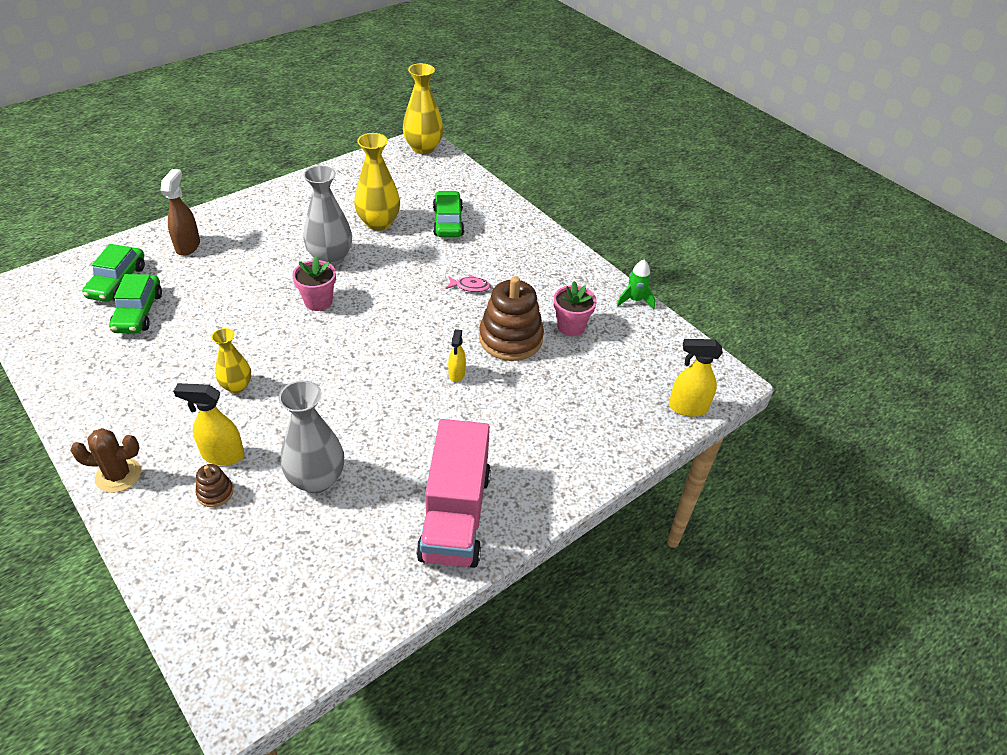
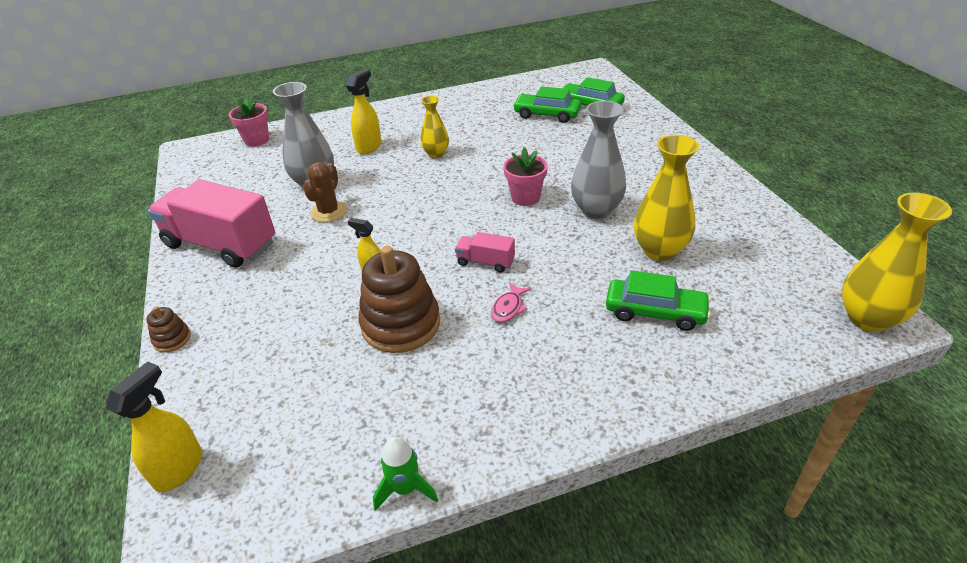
camera: 115 degrees right, 5 degrees down
brown cactus [70,428,141,493] -> brown cactus moved to [303,162,347,222]
brown spray bottle [161,169,200,256] -> none
brown stacking toy [196,464,234,507] -> brown stacking toy moved to [146,306,191,352]
pink flower pot [554,281,597,336] -> pink flower pot moved to [229,97,269,147]
none -> pink truck [455,232,515,272]

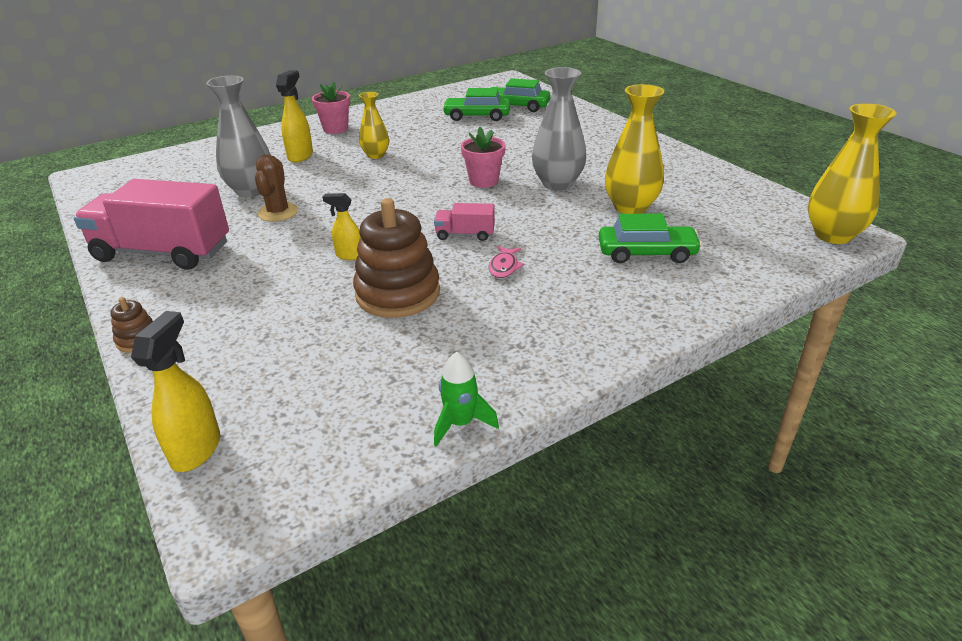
camera: 15 degrees left, 5 degrees down
pink flower pot [229,97,269,147] -> pink flower pot moved to [312,81,350,134]

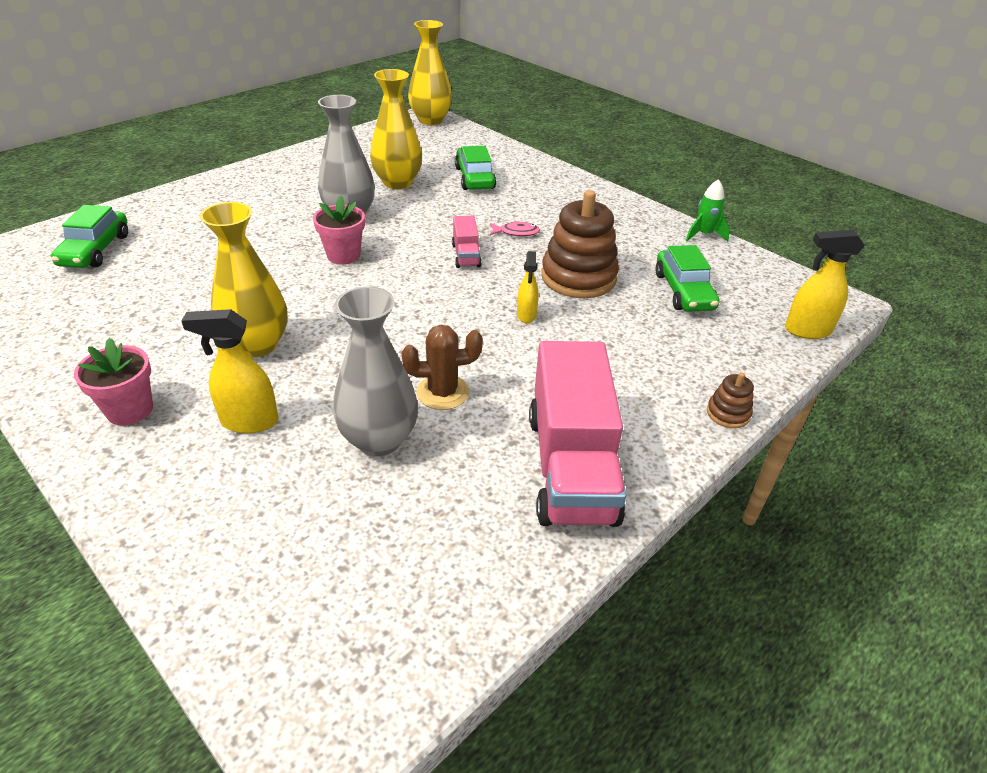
camera: 105 degrees left, 5 degrees up
yellow vase [359,92,389,159] -> yellow vase [200,202,288,357], size x1.63
green car [442,88,511,121] -> green car moved to [655,245,719,312]

